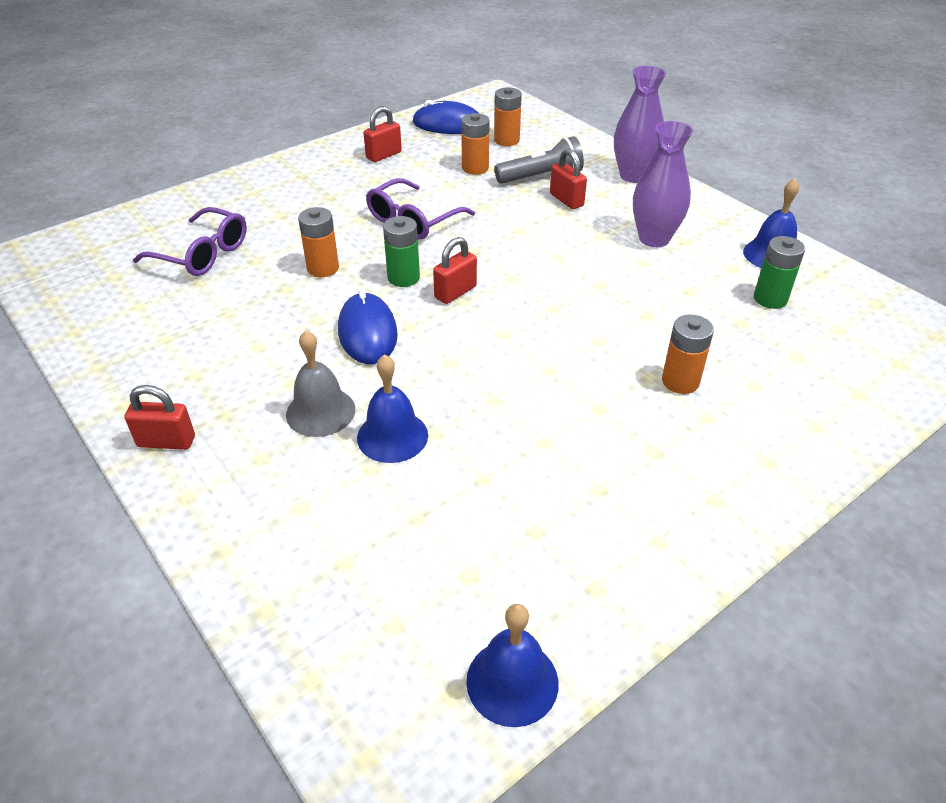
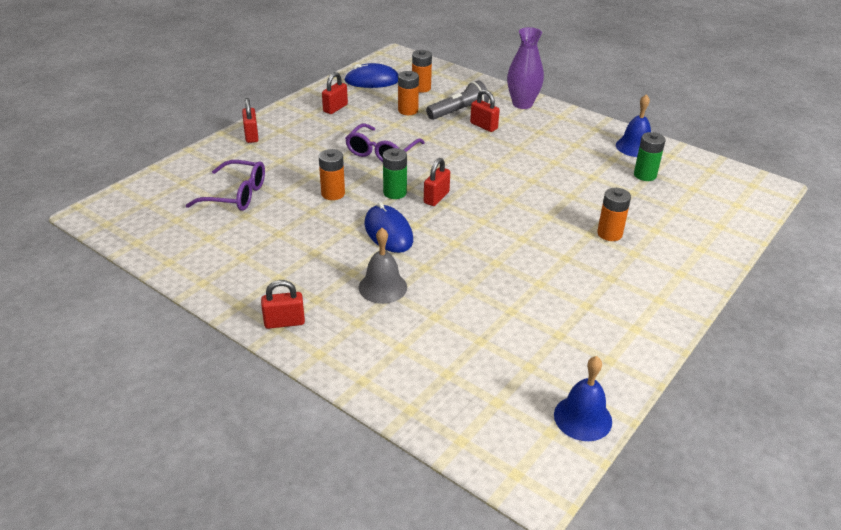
camera: 15 degrees left, 5 degrees down
blue bell [357,354,428,463] -> none
purple vase [633,121,693,247] -> none
none -> red padlock [242,98,259,143]

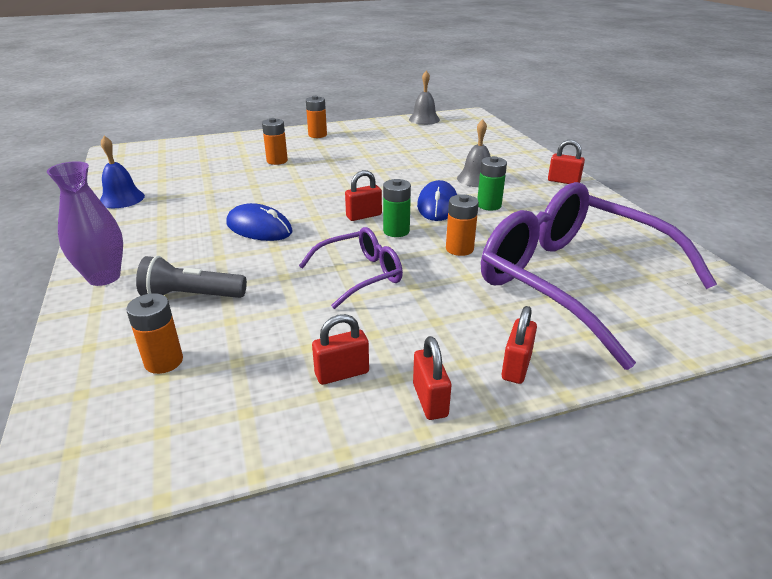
camera: 145 degrees left, 5 degrees down
purple glasses [186,160,265,211] -> purple glasses [481,182,717,370], size x2.07
blue mouse [344,63,399,88] -> blue mouse moved to [226,203,292,241]
orange battery [398,71,419,115] -> orange battery moved to [306,96,327,138]
red padlock [470,89,500,132] -> red padlock moved to [413,336,451,420]
blue bell [554,356,612,441] -> grey bell [409,71,440,125]
green battery [634,132,666,181] -> green battery moved to [477,156,507,211]

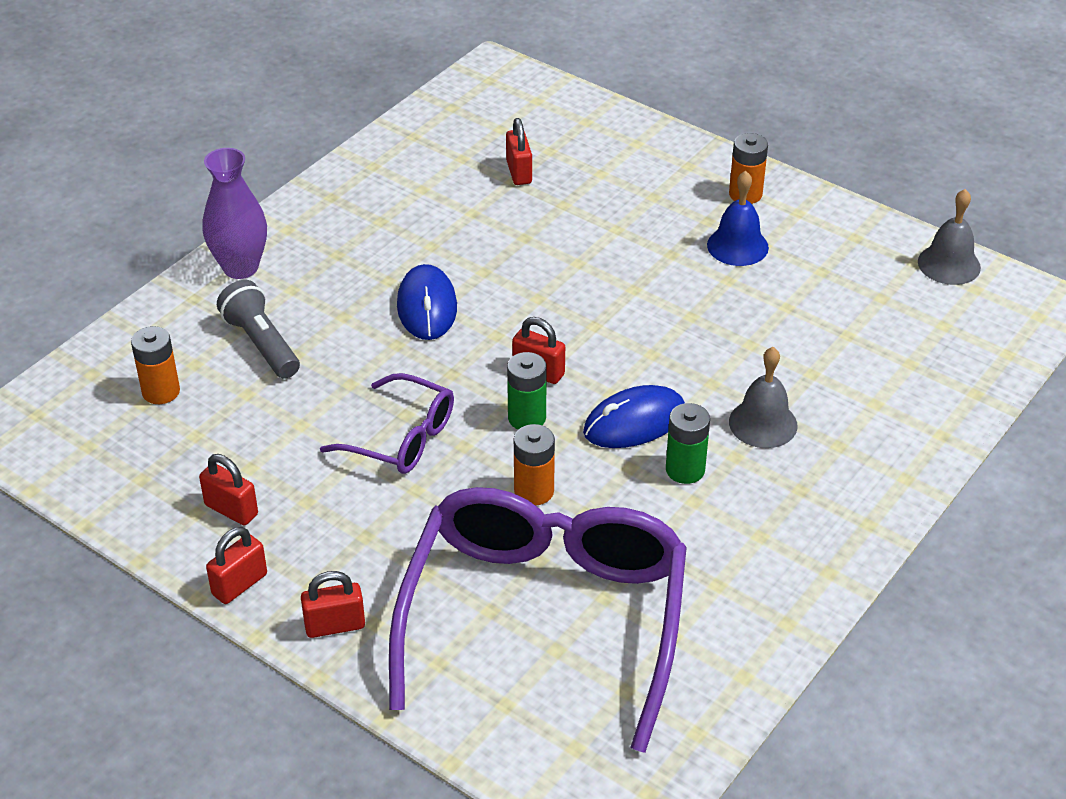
camera: 55 degrees right, 10 degrees up
blue bell [100,136,145,208] -> blue bell moved to [707,171,769,266]
orange battery [262,118,288,165] -> none
red padlock [548,140,585,184] -> red padlock moved to [506,118,532,185]

